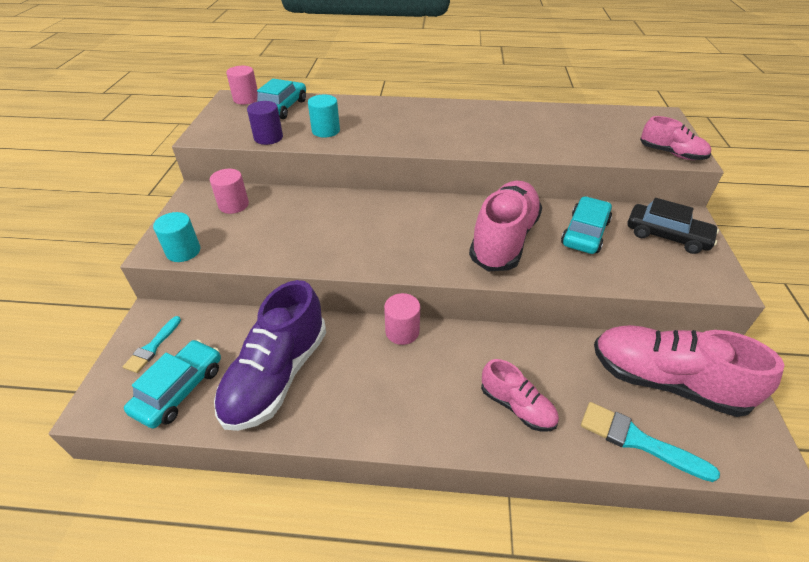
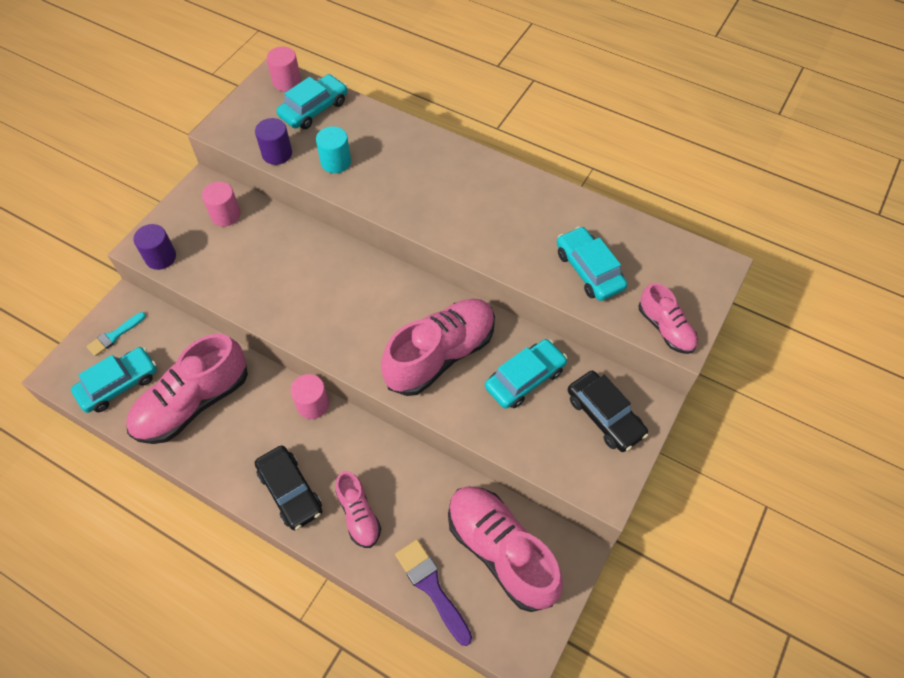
camera: 25 degrees right, 15 degrees up
turquoise cylinder [153,212,200,262] -> purple cylinder [133,224,176,270]
purple shoe [214,280,326,431] -> pink shoe [126,333,248,444]
turquoise brush [581,402,720,482] -> purple brush [395,540,472,646]
none -> black car [255,445,322,530]
none -> turquoise car [557,226,627,301]

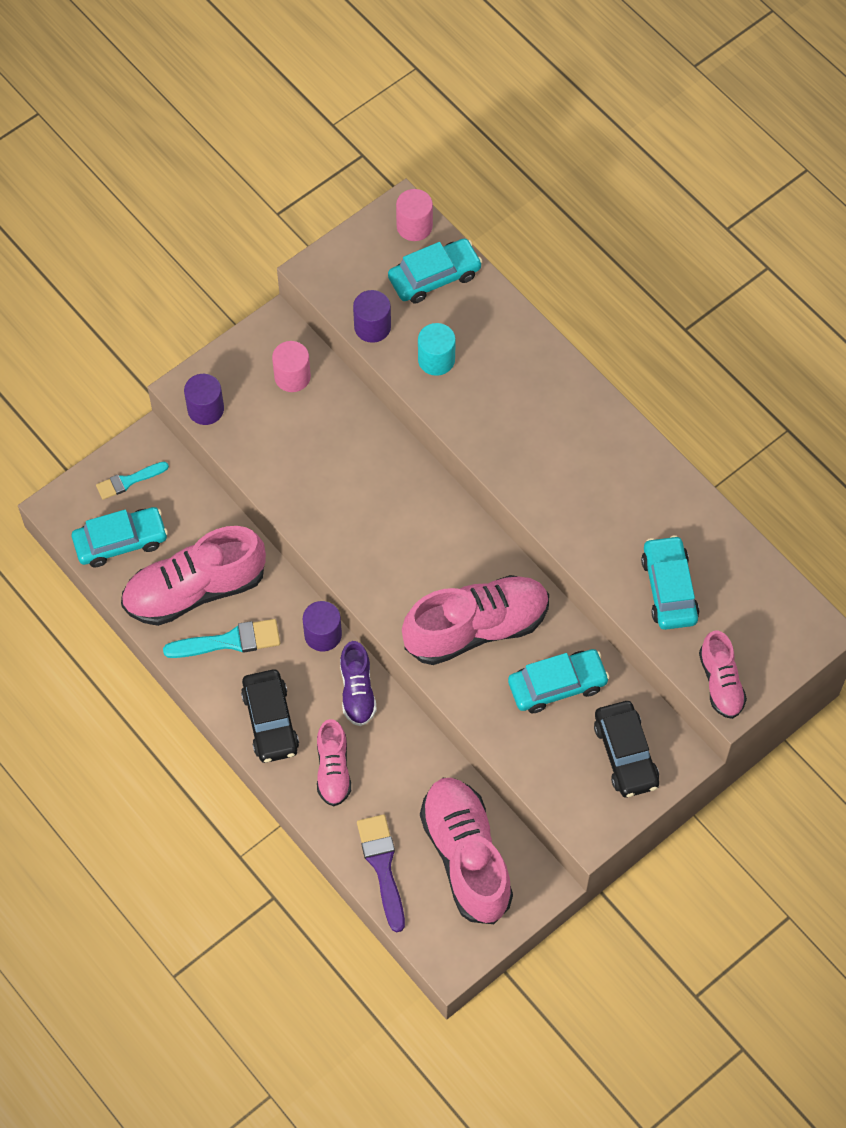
camera: 20 degrees right, 5 degrees up
pink cylinder [291,374,329,419] -> purple cylinder [303,601,342,651]
none -> turquoise brush [163,619,280,658]
none -> purple shoe [340,641,377,726]

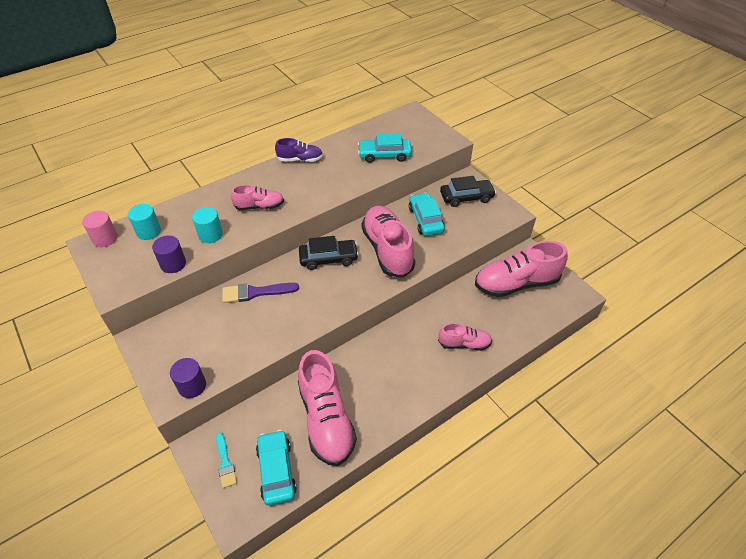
camera: 85 degrees left, 15 degrees down
turquoise brush [163,619,280,658] -> none
black car [241,669,299,763] -> black car moved to [299,236,359,270]
pink cylinder [272,341,311,392] -> none
purple cylinder [303,601,342,651] -> none
purple shoe [340,641,377,726] -> purple shoe moved to [275,138,323,162]
purple brush [357,814,405,932] -> purple brush moved to [222,283,299,303]
turquoise car [388,238,482,303] -> turquoise cylinder [128,204,161,240]
pink shoe [699,631,747,719] -> pink shoe moved to [231,185,284,210]

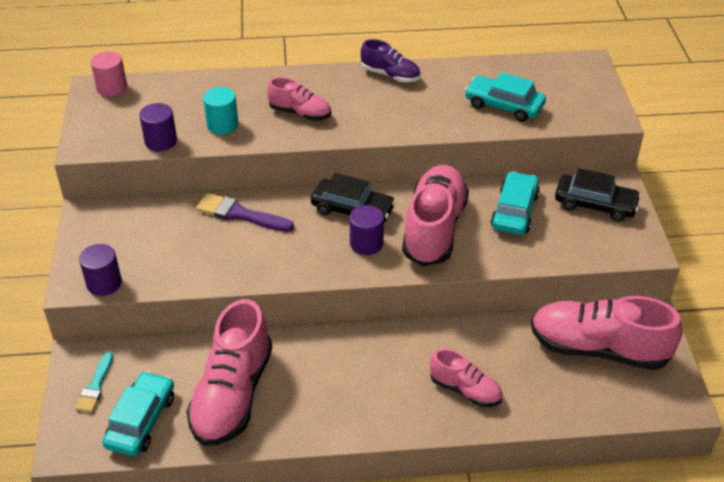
camera: 30 degrees right, 5 degrees down
turquoise cylinder [128,204,161,240] -> none
none -> purple cylinder [350,205,384,255]

